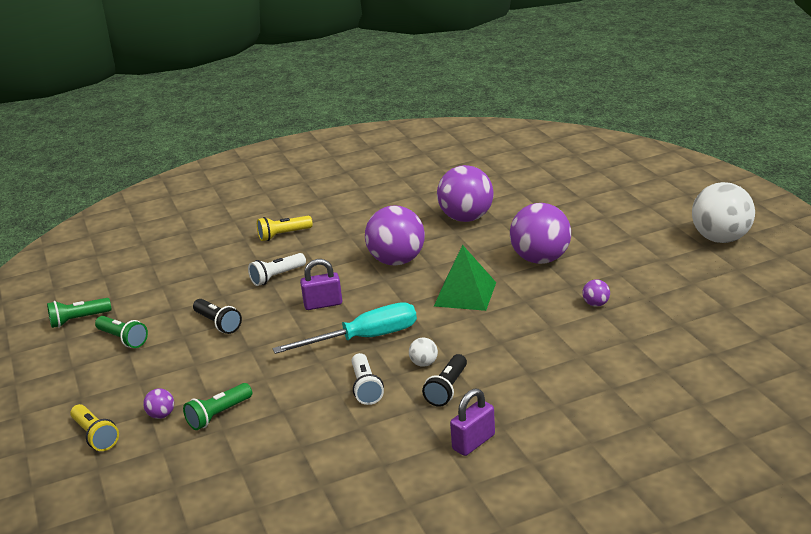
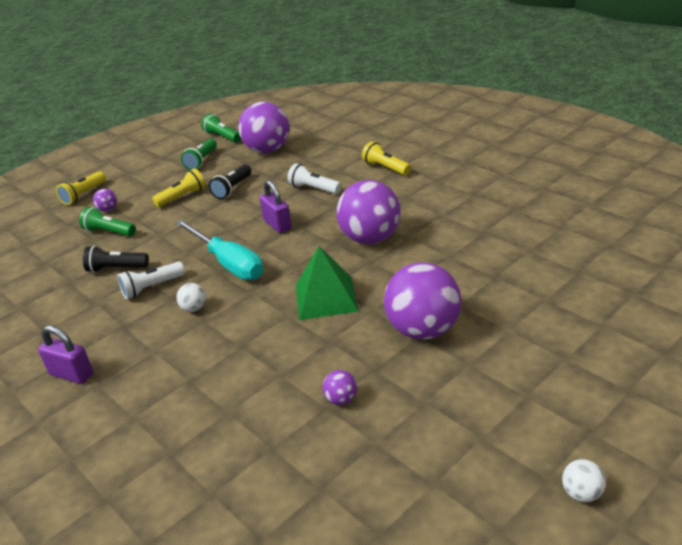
camera: 70 degrees right, 5 degrees up
black flashlight [422,354,467,407] -> black flashlight moved to [83,246,149,273]
purple ball [437,165,494,222] -> purple ball moved to [238,102,289,153]
white ball [692,182,755,243] -> white ball [562,459,606,502], size x0.42
none -> yellow flashlight [152,168,206,207]

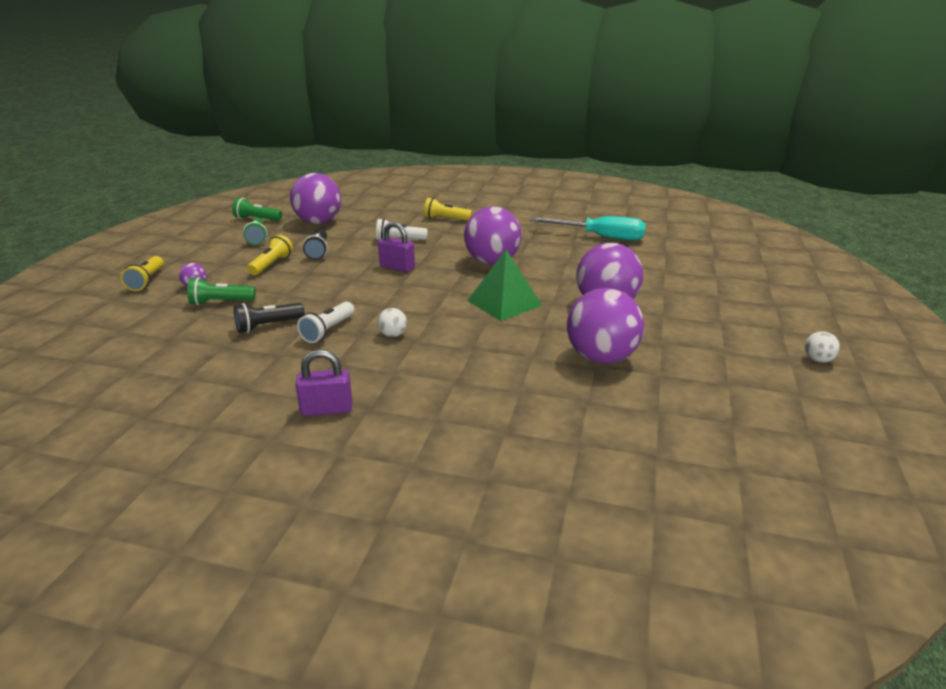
camera: 35 degrees left, 5 degrees down
turquoise screwdriver [175,220,263,280] -> turquoise screwdriver moved to [530,216,646,241]
purple ball [322,370,357,405] -> purple ball [567,288,644,364], size x2.39

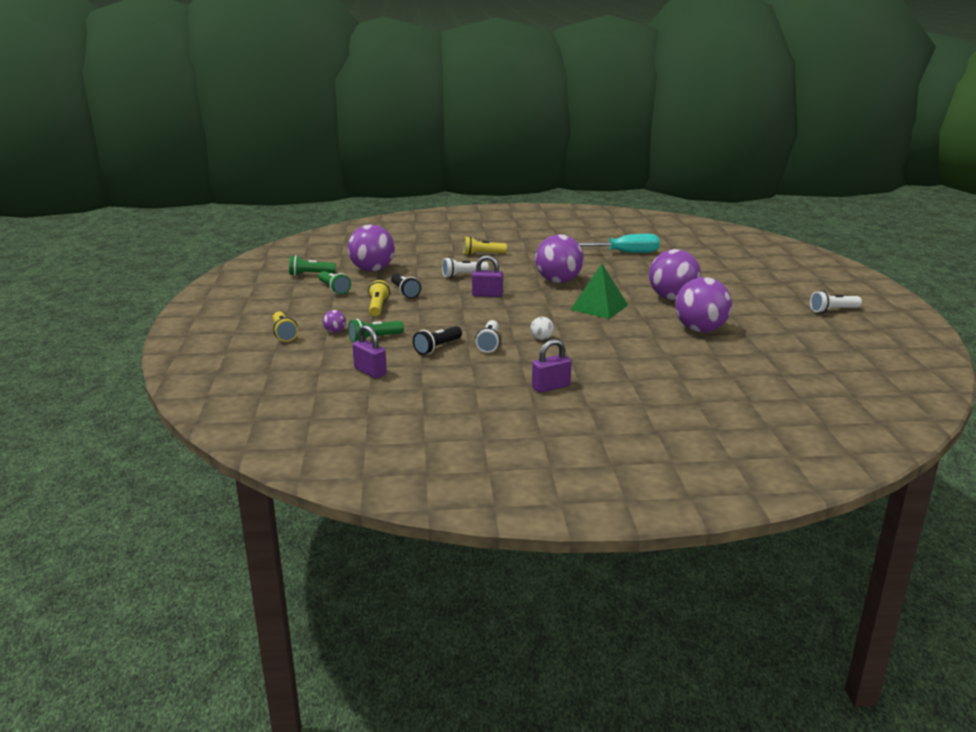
camera: 20 degrees left, 5 degrees down
white ball [804,331,840,363] -> white flashlight [810,290,862,313]
none -> purple padlock [353,325,387,379]

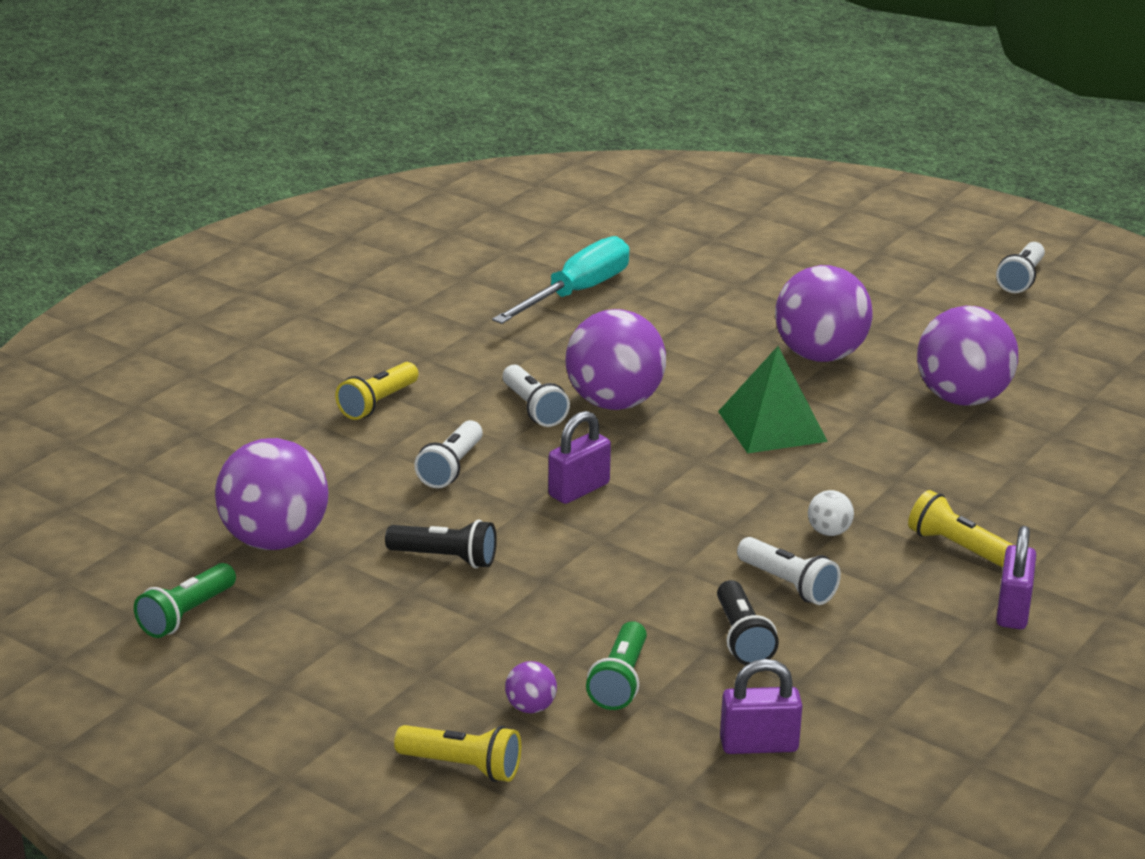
camera: 50 degrees left, 5 degrees up
green flashlight [318,271,351,295] -> none
yellow flashlight [368,280,390,316] -> yellow flashlight moved to [908,490,1013,567]
none -> white flashlight [503,364,570,427]

